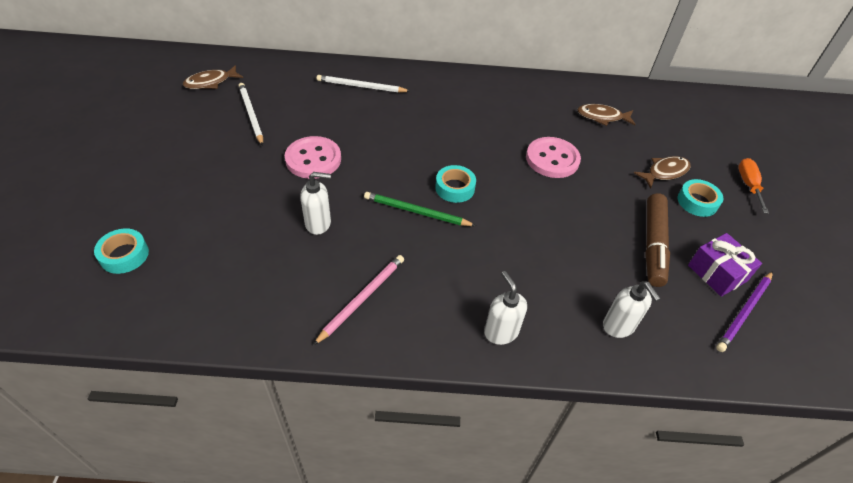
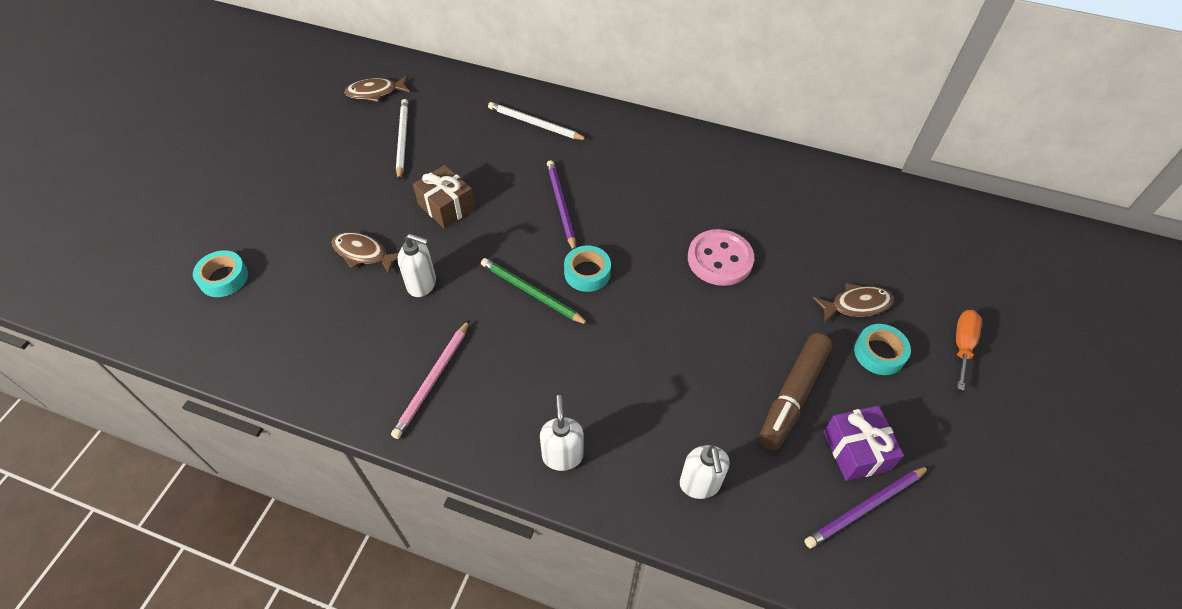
camera: 20 degrees right, 5 degrees up
pink button [285,136,341,179] -> brown gift [413,165,475,228]
pink pencil [313,255,404,345] -> pink pencil turned 150 degrees clockwise [391,320,470,439]
brown fish [577,104,635,126] -> brown fish moved to [332,232,399,274]
none -> purple pencil [547,160,576,250]

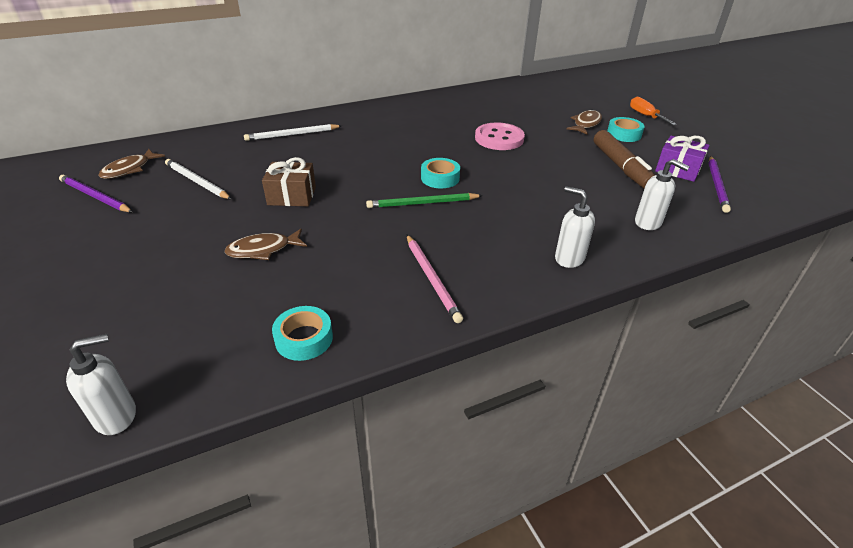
camera: 45 degrees left, 15 degrees down
turquoise tape [193,250,248,297] -> turquoise tape moved to [272,306,333,361]
white soap dispenser [398,234,436,297] -> white soap dispenser moved to [66,334,136,435]
purple pencil [547,160,576,250] -> purple pencil moved to [59,175,133,212]

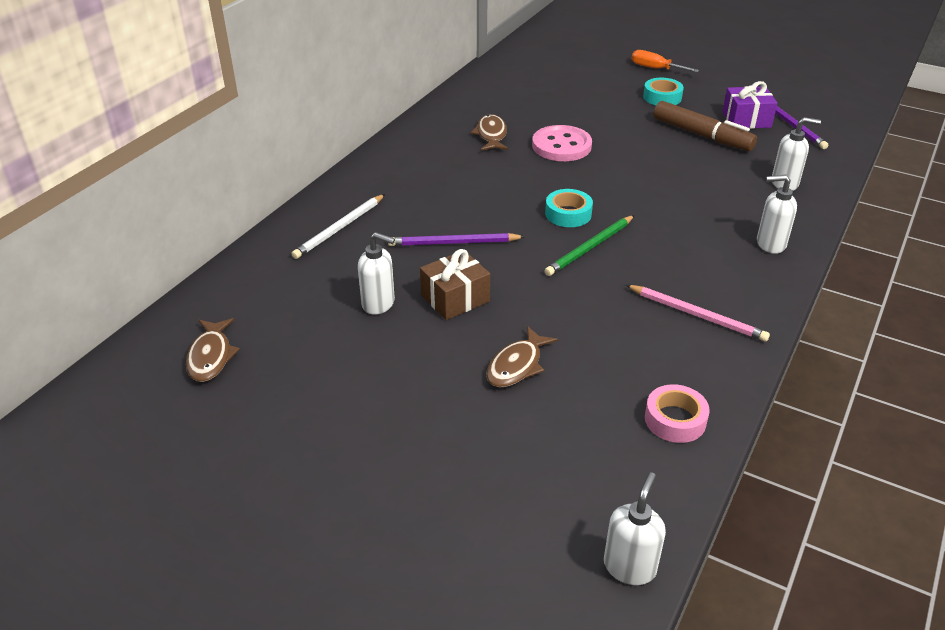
camera: 35 degrees left, 0 degrees up
purple pencil [59,175,133,212] -> purple pencil moved to [388,233,525,246]
white pencil [165,159,231,199] -> none
turquoise tape [272,306,333,361] -> pink tape [645,384,710,443]
brown fish [567,109,602,135] -> brown fish moved to [471,114,508,151]
none -> white soap dispenser [358,232,395,315]

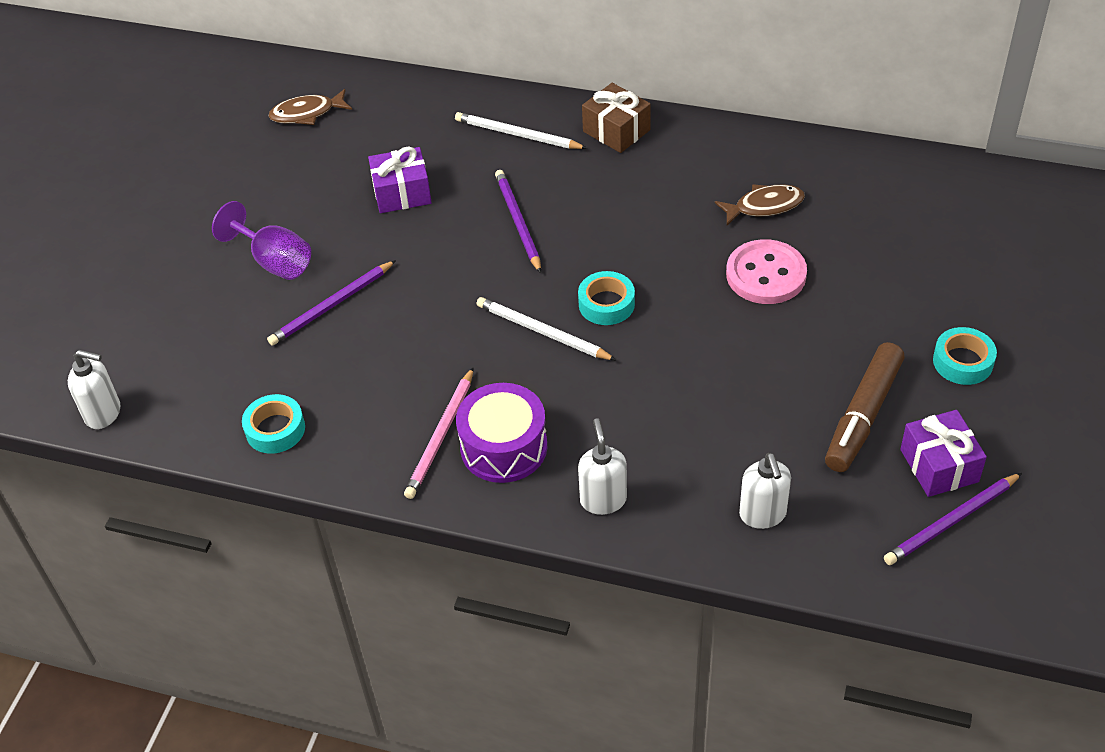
camera: 80 degrees right, 10 degrees up
white soap dispenser [358,232,395,315] -> purple gift [368,147,432,213]
brown gift [420,249,490,320] -> brown gift moved to [582,83,651,153]
brown fish [486,326,558,387] -> purple pencil [267,260,396,346]
green pencil [544,215,635,276] -> white pencil [477,297,616,360]
orange screwdriver [632,50,699,72] -> none
pink tape [645,384,710,443] -> turquoise tape [242,394,305,454]
none -> purple goblet [212,201,311,280]
none -> purple drum [456,383,548,483]

